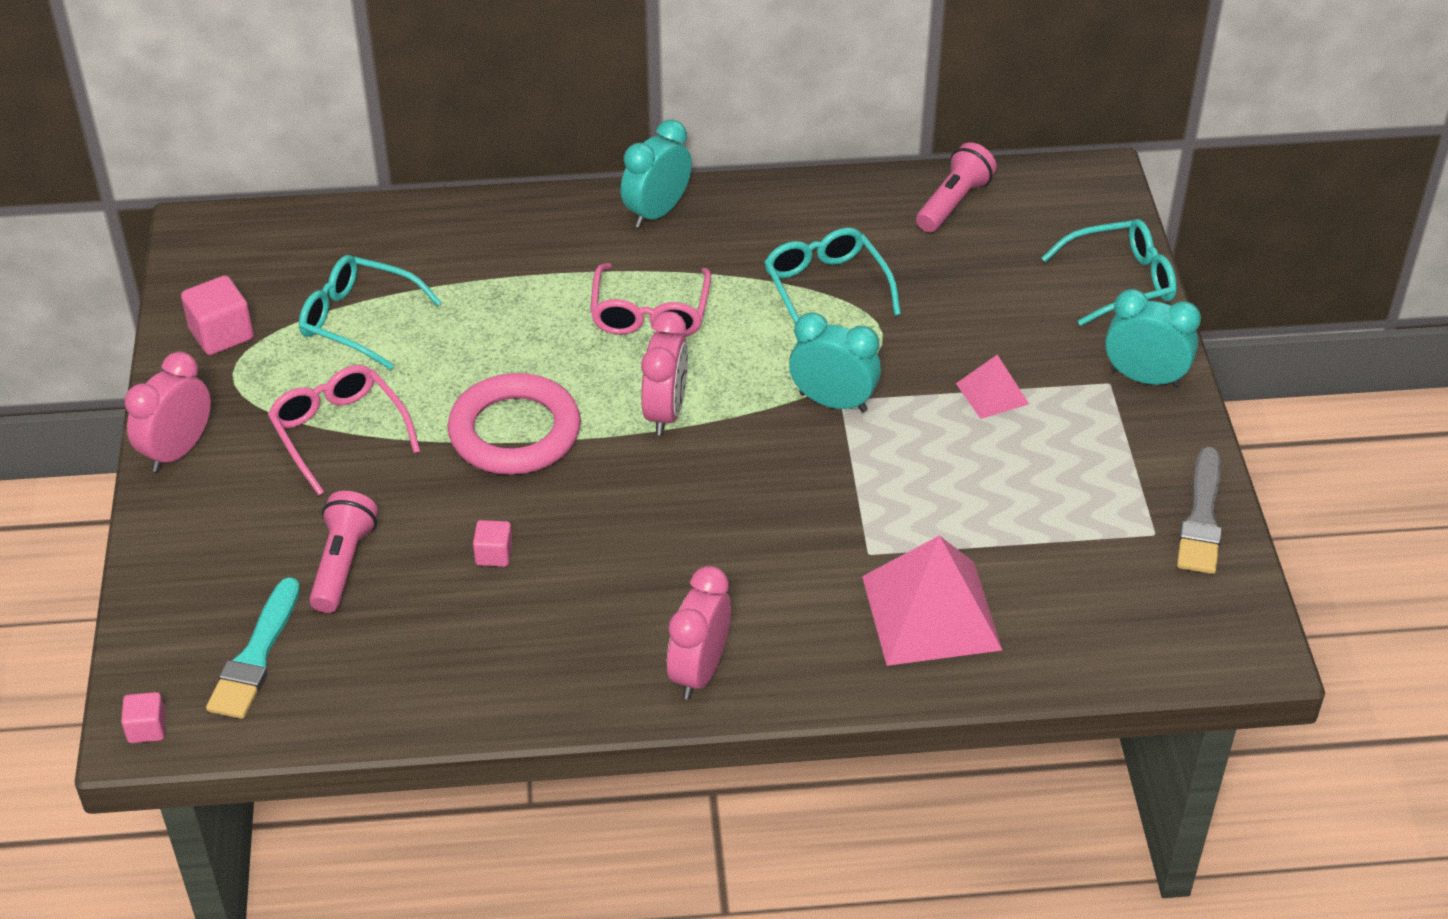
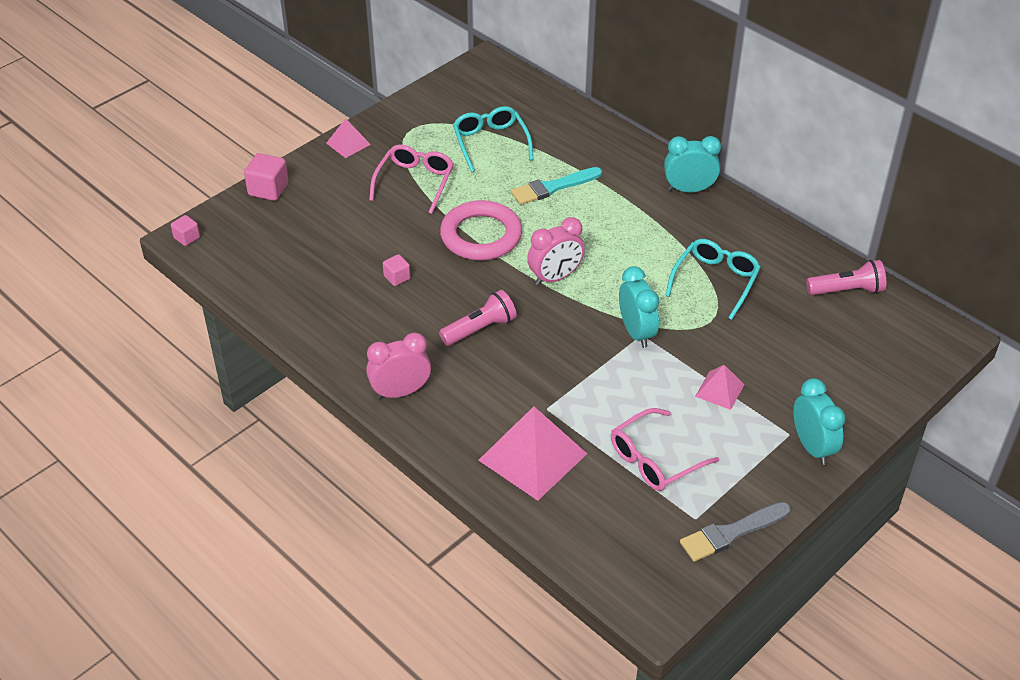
camera: 50 degrees right, 0 degrees up
pink clock [125,352,211,472] -> pink pyramid [326,119,371,158]
pink cube [181,275,254,355] -> pink cube moved to [244,153,289,201]
turquoise brush [206,577,300,719] -> turquoise brush moved to [511,167,602,205]
pink flashlight [309,491,378,613] -> pink flashlight moved to [439,290,517,346]
pink glasses [590,263,711,337] -> pink glasses moved to [611,408,719,491]
turquoise glasses [1042,219,1177,326] -> none

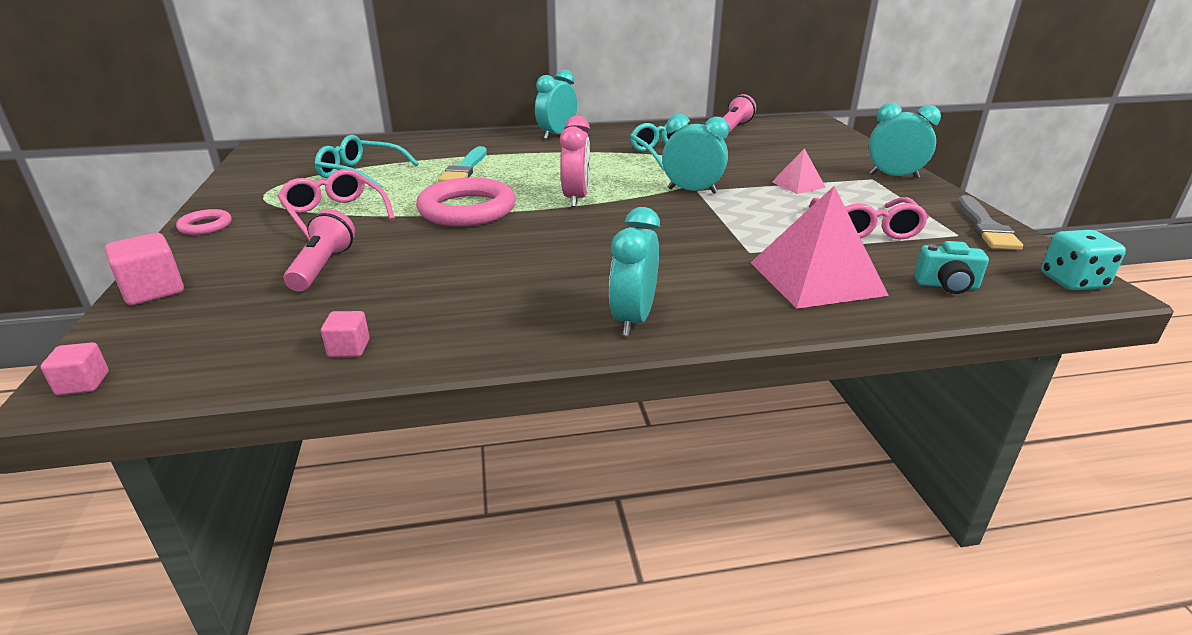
camera: 55 degrees left, 15 degrees down
pink pyramid [326,119,371,158] -> pink ring [176,209,232,235]
pink clock [366,333,431,399] -> turquoise clock [609,207,660,336]
pink cube [383,254,411,286] -> pink cube moved to [321,311,370,357]
pink flashlight [439,290,517,346] -> pink flashlight moved to [284,209,355,291]
none -> turquoise camera [914,241,989,294]
none -> turquoise dice [1041,230,1126,291]

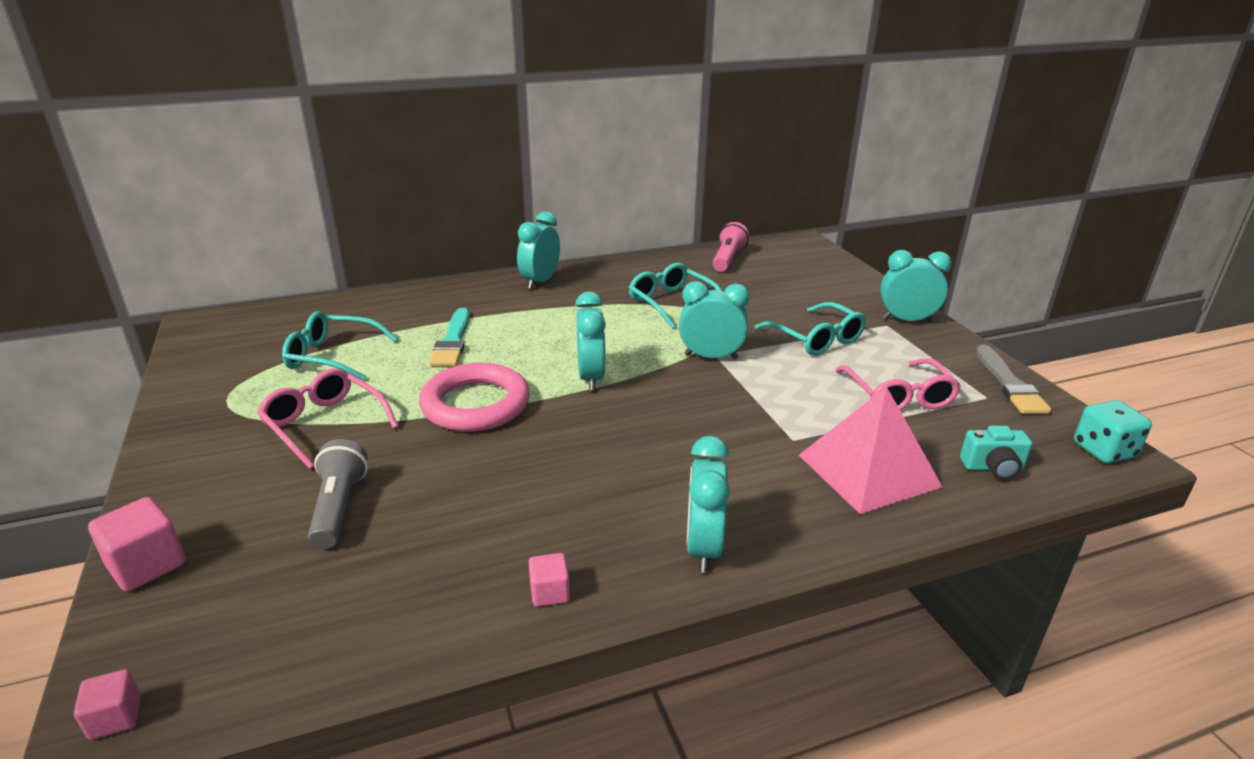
camera: 10 degrees left, 0 degrees up
pink ring [176,209,232,235] -> none
pink flashlight [284,209,355,291] -> grey flashlight [308,439,368,549]
pink cube [321,311,370,357] -> pink cube moved to [529,553,570,607]
pink clock [560,116,590,207] -> turquoise clock [575,292,606,391]
pink pyramid [772,148,826,194] -> turquoise glasses [754,302,866,356]

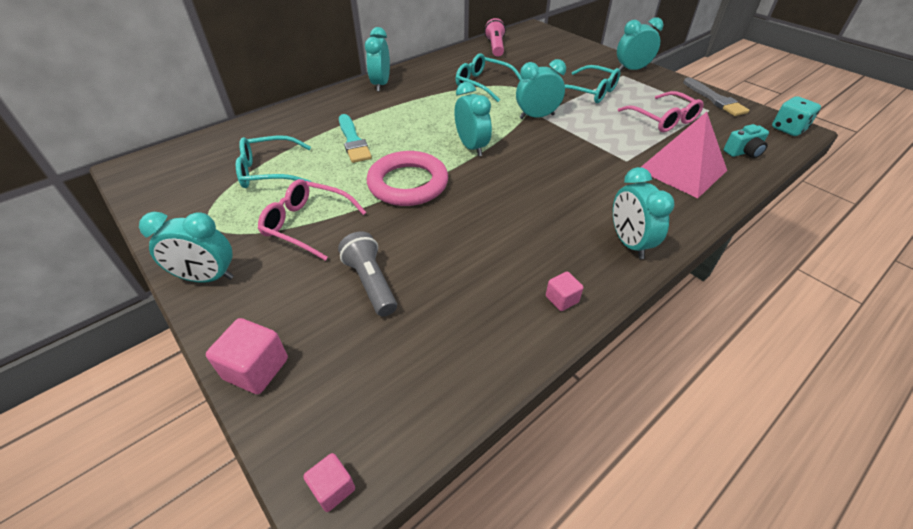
camera: 20 degrees left, 15 degrees up
none -> turquoise clock [139,212,234,283]

